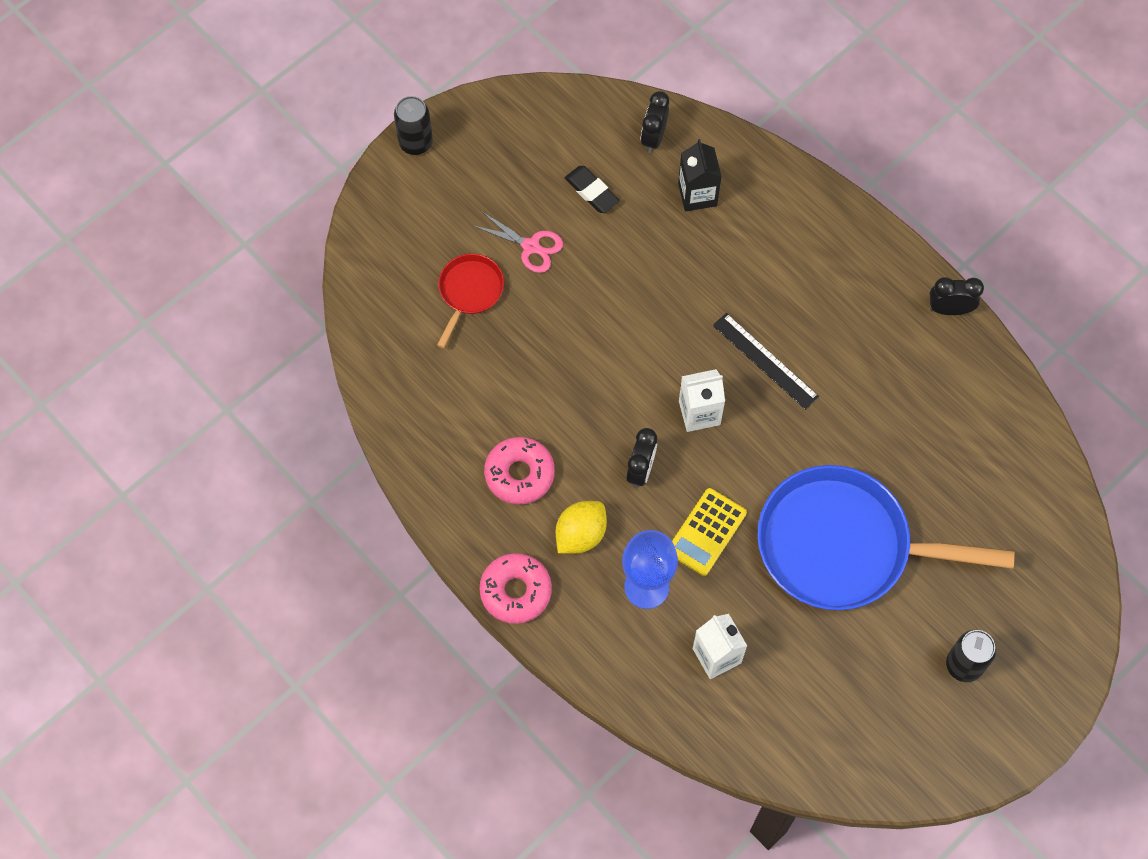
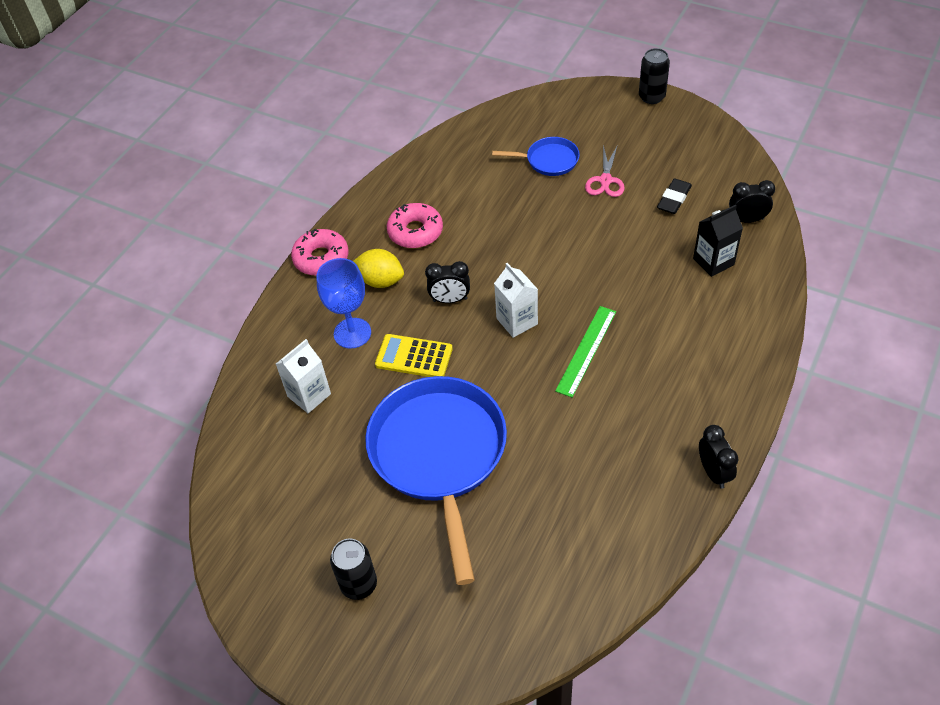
camera: 75 degrees right, 15 degrees down
red pan [437,254,504,348] -> blue pan [492,137,580,176]
black ruler [713,313,819,410] -> green ruler [555,306,616,397]

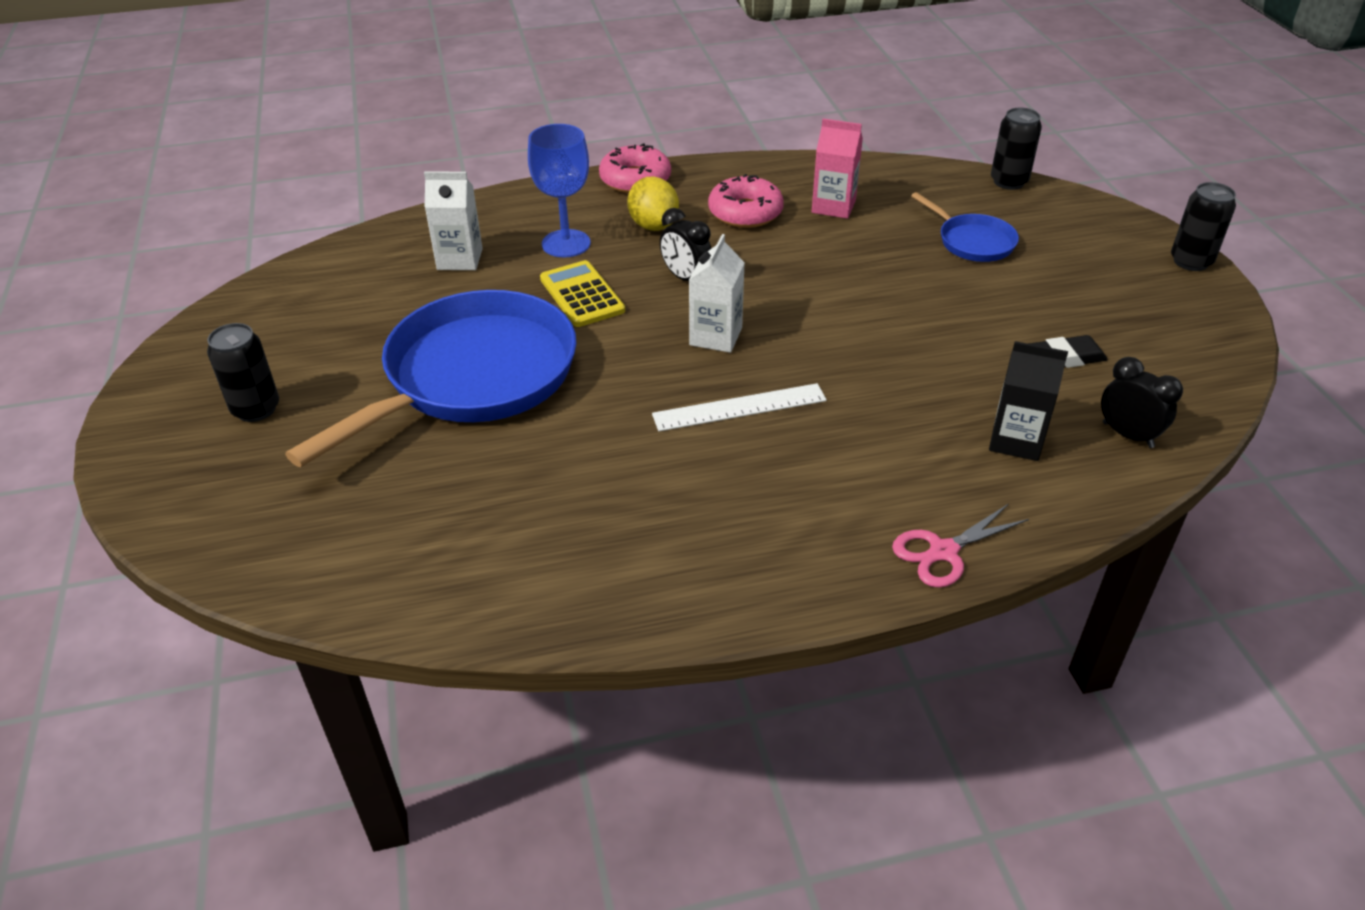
camera: 45 degrees right, 10 degrees down
green ruler [555,306,616,397] -> white ruler [652,383,827,431]
pink scissors [585,145,625,197] -> pink scissors moved to [892,504,1029,588]
black clock [699,425,739,489] -> none
none -> pink carton [812,119,863,219]
none -> black can [991,108,1042,190]

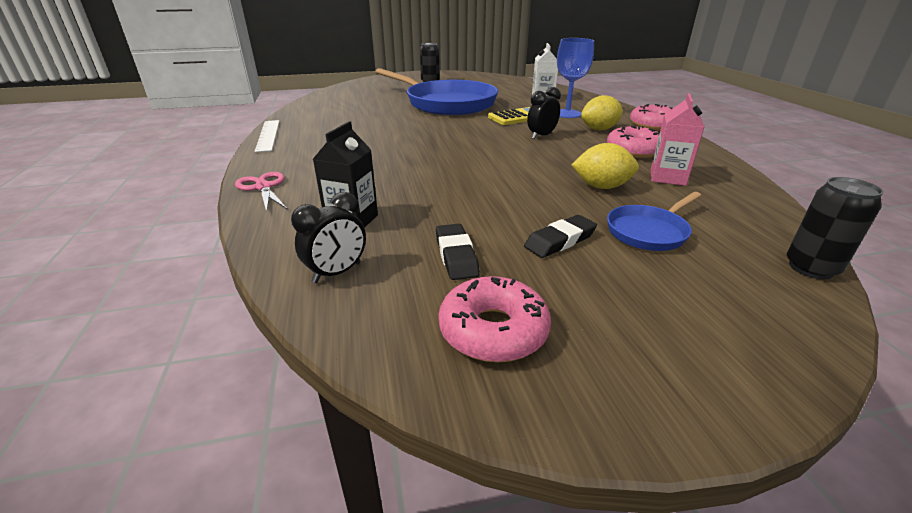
camera: 90 degrees right, 10 degrees down
white ruler [652,383,827,431] -> white ruler moved to [254,120,279,152]
white carton [689,234,745,353] -> none
black can [1171,182,1236,271] -> none
none -> pink donut [438,276,551,362]
none -> black eraser [524,215,597,258]
none -> yellow lemon [571,143,639,189]

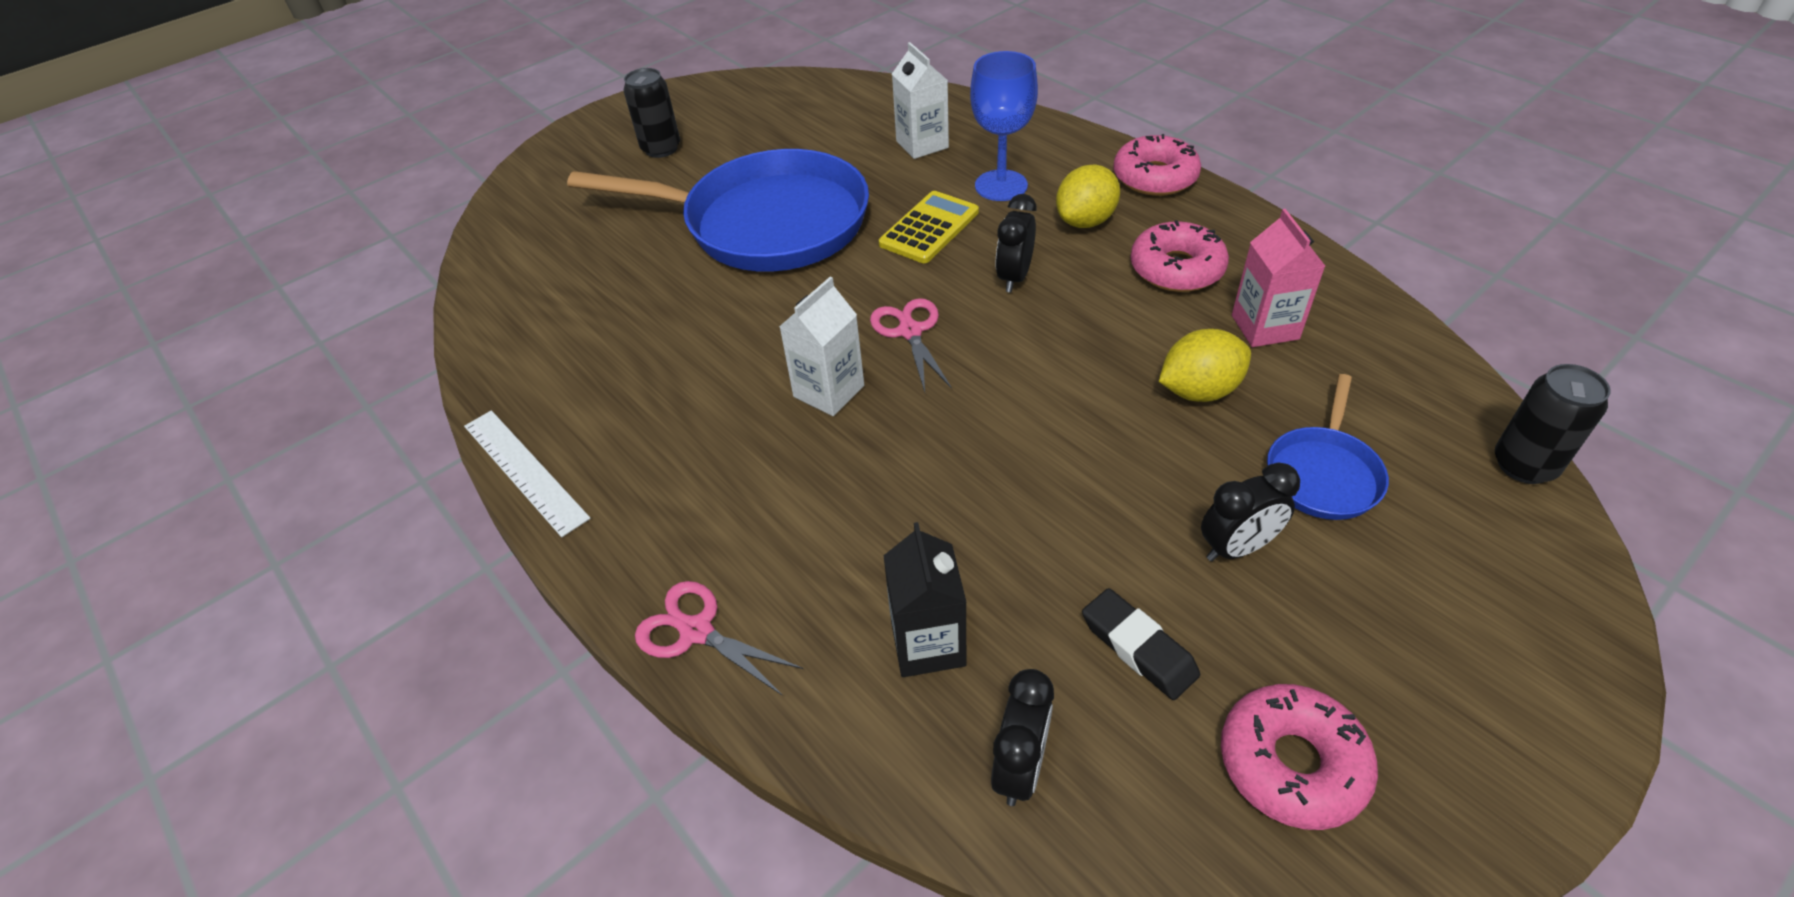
camera: 25 degrees left, 15 degrees up
black eraser [524,215,597,258] -> black clock [1201,463,1300,561]
none -> white carton [779,277,864,416]
none -> pink scissors [870,298,952,392]

